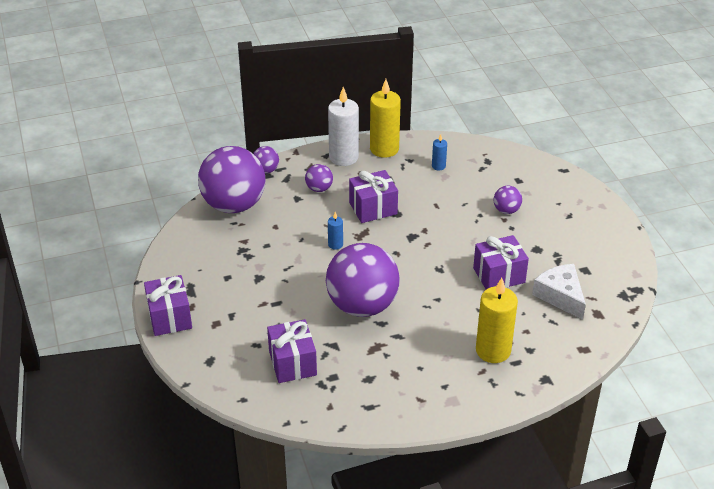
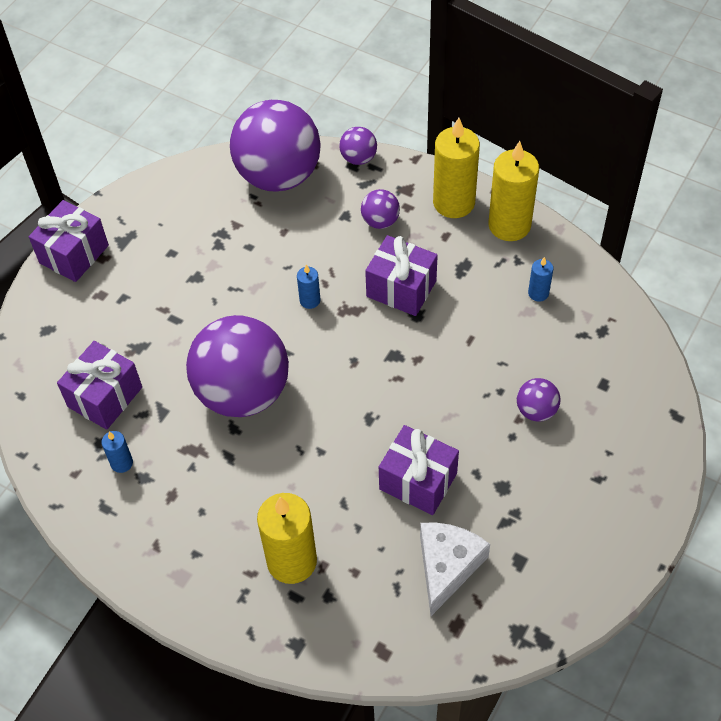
camera: 50 degrees right, 15 degrees up
white candle [328,87,359,166] -> yellow candle [433,118,480,218]
none -> blue candle [102,431,133,473]

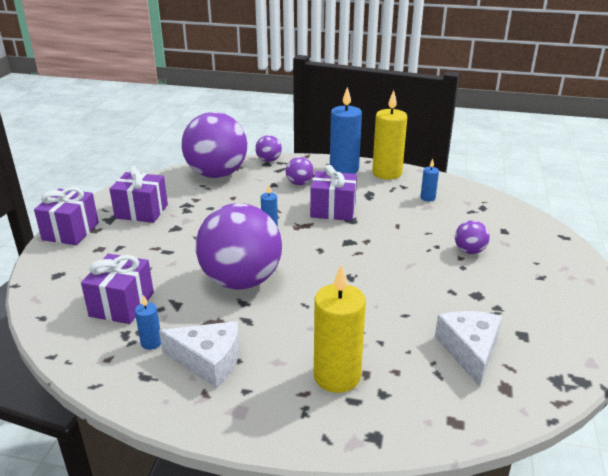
camera: 20 degrees left, 25 degrees down
purple gift [379,425,459,515] -> purple gift moved to [109,166,168,223]
yellow candle [433,118,480,218] -> blue candle [330,87,362,174]
none -> white cheese [159,321,239,388]

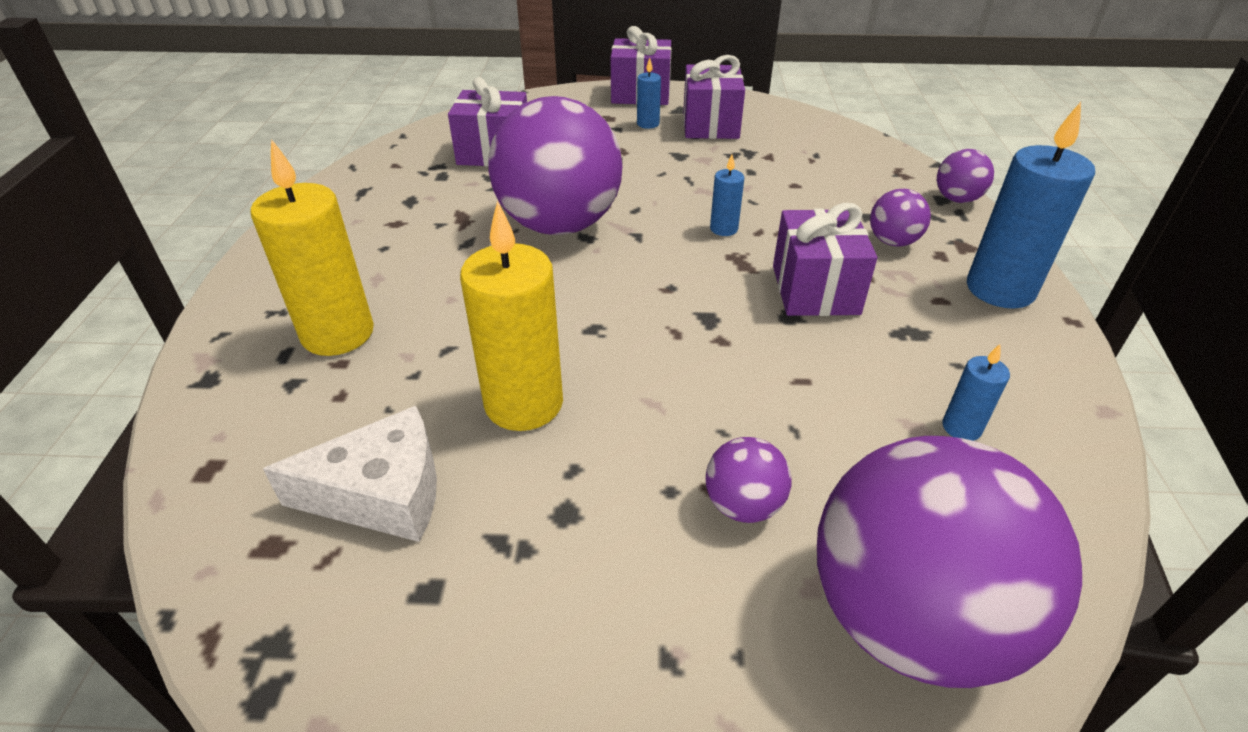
camera: 80 degrees right, 10 degrees up
blue candle [135,295,161,350] -> blue candle moved to [637,58,661,129]
white cheese [159,321,239,388] -> none
purple ball [182,112,247,178] -> purple ball moved to [817,436,1082,688]
yellow candle [372,90,407,180] -> yellow candle moved to [460,201,563,431]

